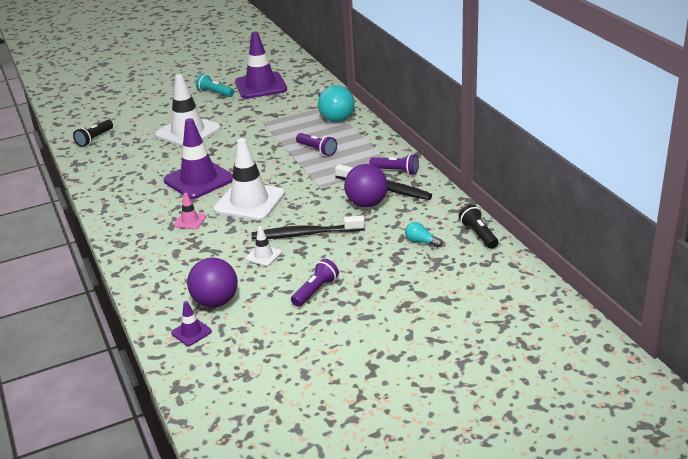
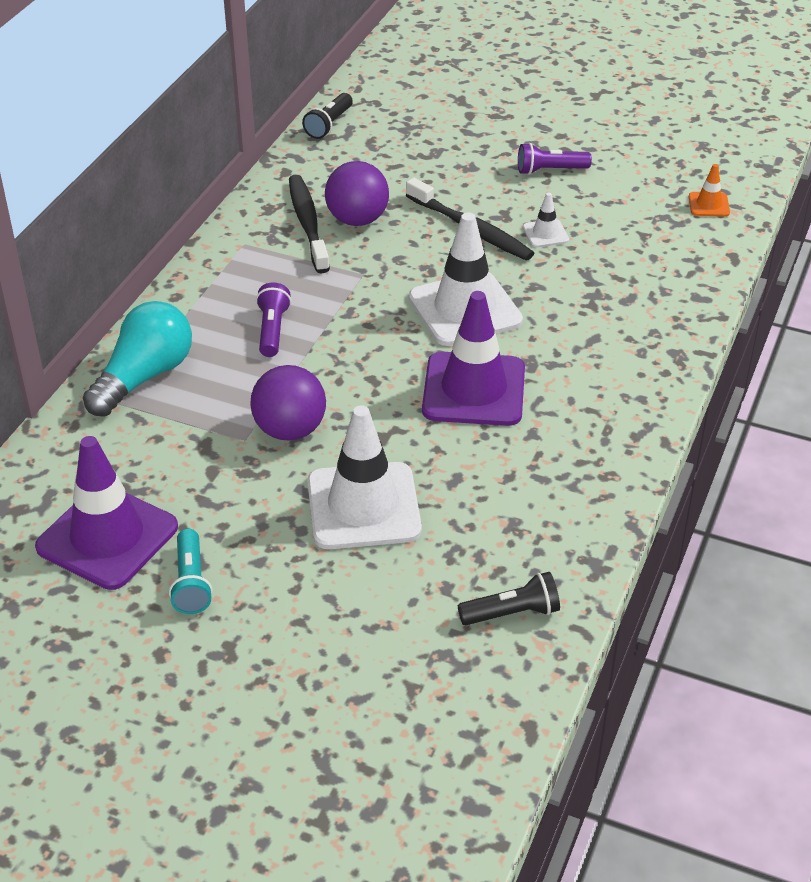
camera: 135 degrees left, 10 degrees up
purple traffic cone [171,301,212,346] -> orange traffic cone [689,164,730,217]
pink traffic cone [174,193,206,229] -> none
purple ball [187,258,238,308] -> purple ball moved to [250,365,326,441]
purple flashlight [369,154,419,175] -> none
turquoise light bulb [405,222,442,248] -> none

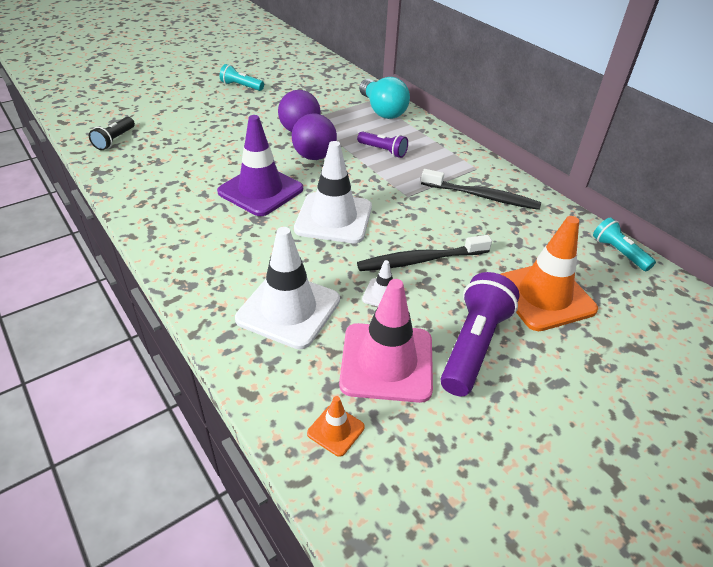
camera: 120 degrees right, 0 degrees up
purple traffic cone [35,436,178,590] -> none
black flashlight [302,93,353,139] -> turquoise flashlight [593,217,656,271]
white traffic cone [307,405,422,549] -> white traffic cone moved to [235,227,340,349]
purple ball [325,161,389,226] -> purple ball moved to [292,114,337,160]
purple flashlight [518,143,592,175] -> purple flashlight [441,272,519,396], size x1.72
none -> pink traffic cone [339,279,433,403]
none -> orange traffic cone [500,216,598,331]

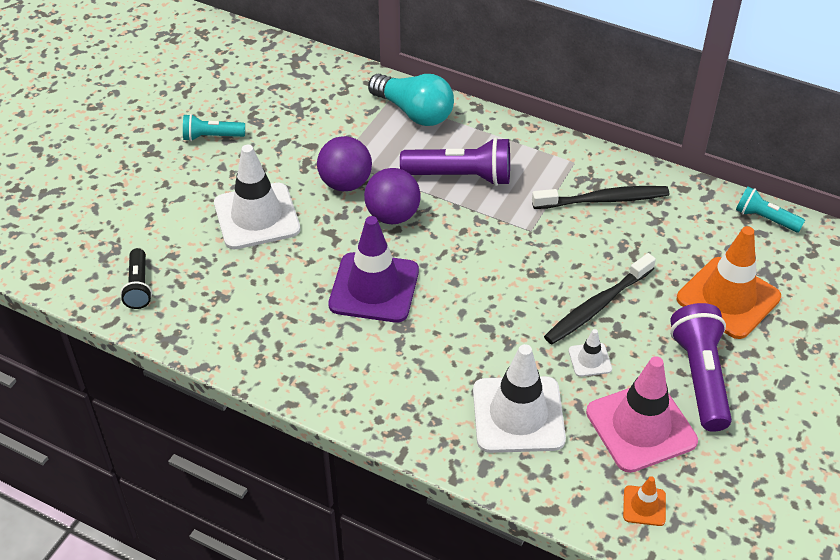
camera: 25 degrees left, 5 degrees up
white traffic cone [294,141,372,243] -> white traffic cone moved to [214,145,300,249]
purple flashlight [357,131,408,158] -> purple flashlight [400,137,510,186], size x1.72

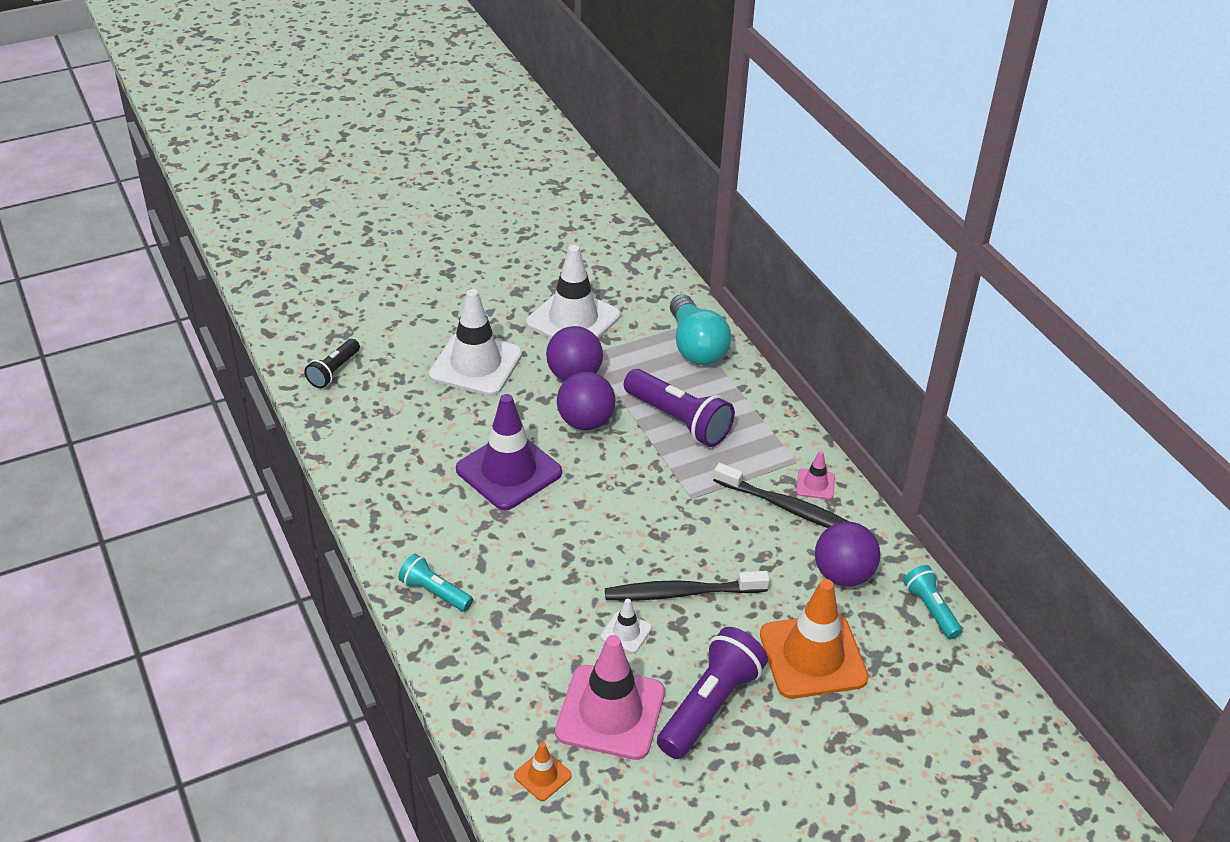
camera: 35 degrees right, 5 degrees down
turquoise flashlight [183,114,245,141] -> turquoise flashlight moved to [398,554,473,612]
white traffic cone [473,344,566,453] -> white traffic cone moved to [526,245,620,339]
none -> pink traffic cone [796,451,835,499]
none -> purple ball [815,522,880,587]

